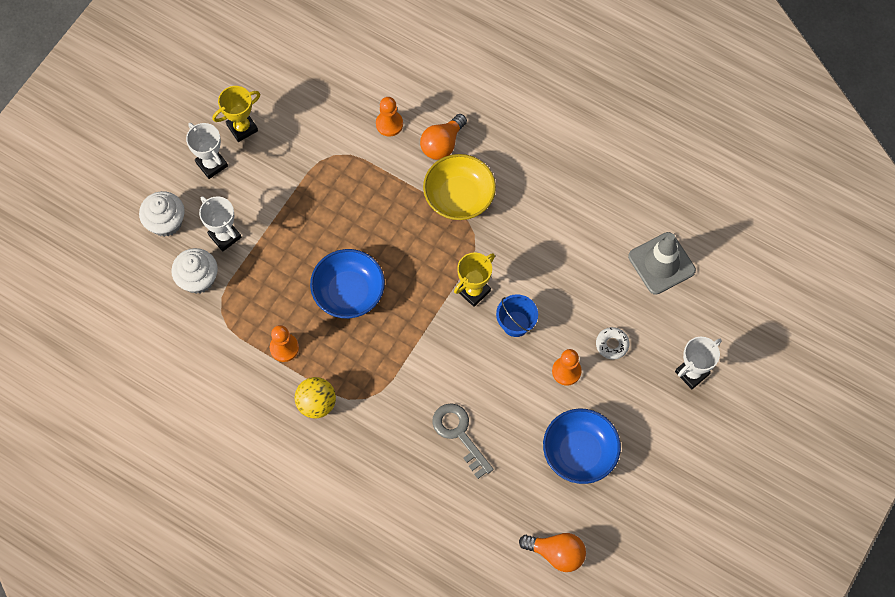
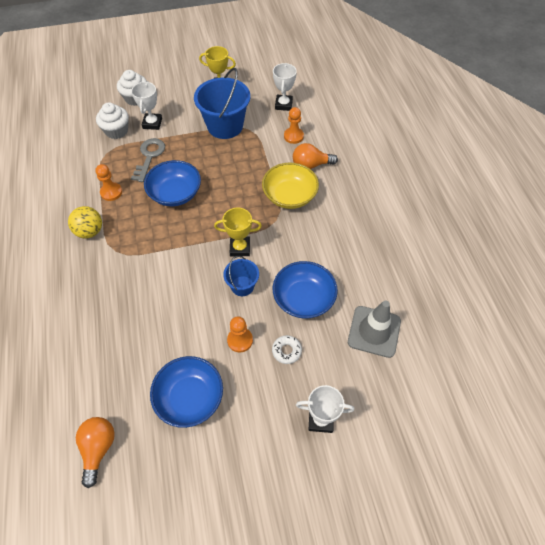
camera: 45 degrees right, 10 degrees down
white trophy [186,123,228,179] -> white trophy moved to [273,63,297,111]
grey key [432,403,493,479] -> grey key moved to [131,138,165,182]
orange light bulb [519,533,586,572] -> orange light bulb turned 150 degrees counterclockwise [76,417,115,488]
none -> blue bucket [194,68,250,139]
none -> blue bowl [273,261,338,319]

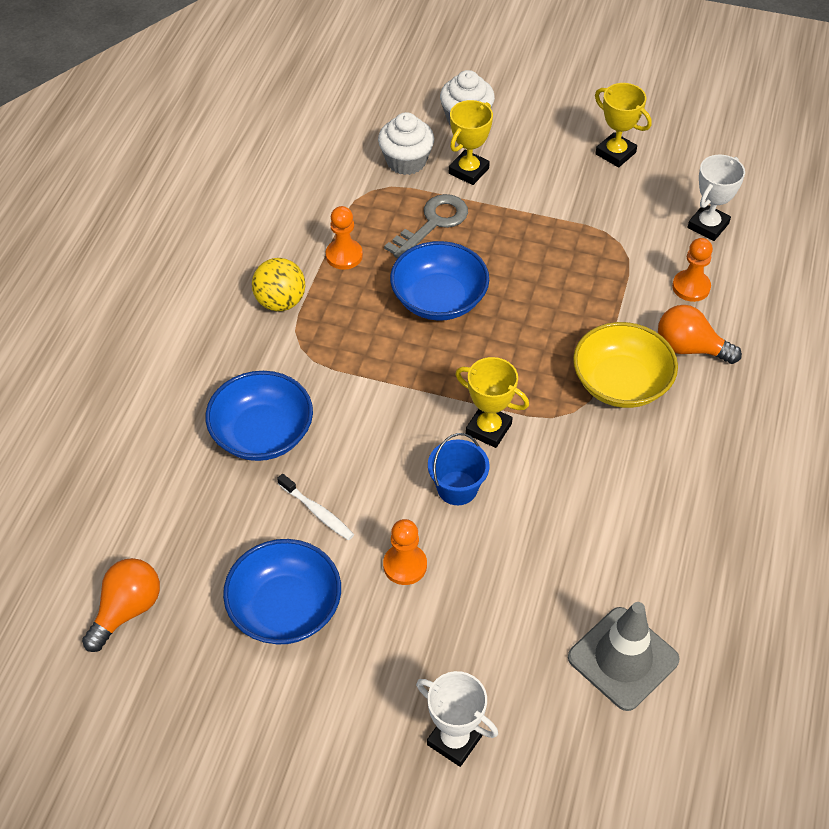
camera: 30 degrees right, 5 degrees down
white trophy [131,81,162,130] -> yellow trophy [449,100,493,185]
blue bucket [194,68,250,139] -> none
white donut [272,335,302,364] -> none
blue bowl [273,261,338,319] -> blue bowl moved to [206,371,313,461]
none -> white toothbrush [277,474,354,540]

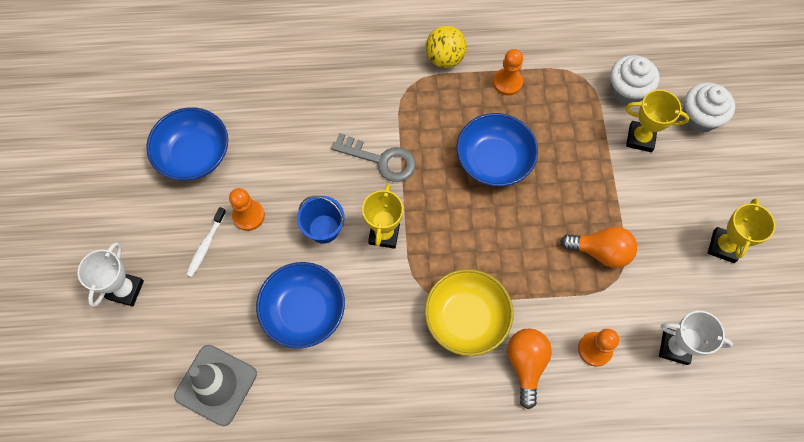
camera: 70 degrees right, 15 degrees up
orange light bulb [82,558,160,652] -> orange light bulb moved to [560,226,637,268]
blue bowl [206,371,313,461] -> blue bowl moved to [256,262,345,348]
white toothbrush [277,474,354,540] -> white toothbrush moved to [186,207,227,277]
grey key [384,194,468,259] -> grey key moved to [331,133,416,182]

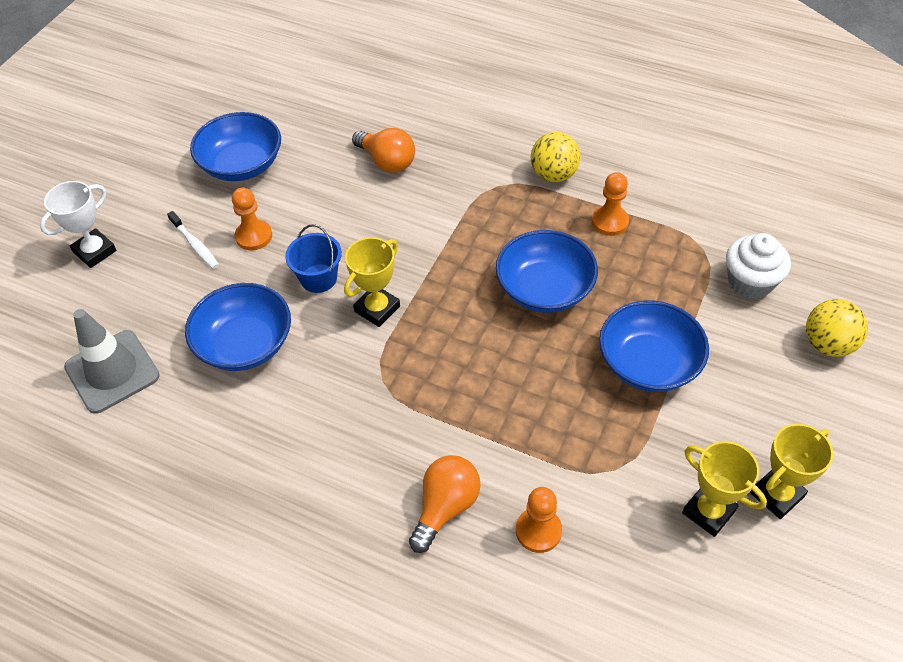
camera: 30 degrees right, 15 degrees down
white toothbrush [186,207,227,277] -> white toothbrush turned 90 degrees counterclockwise [167,211,219,269]
grey key [331,133,416,182] -> none
yellow bowl [424,269,513,356] -> none
orange light bulb [560,226,637,268] -> orange light bulb moved to [352,128,415,173]
yellow trophy [625,90,689,152] -> yellow trophy moved to [682,441,767,537]
white trophy [659,311,733,365] -> none
white cupcake [683,83,735,133] -> yellow ball [806,299,868,357]
none -> blue bowl [599,300,709,392]

